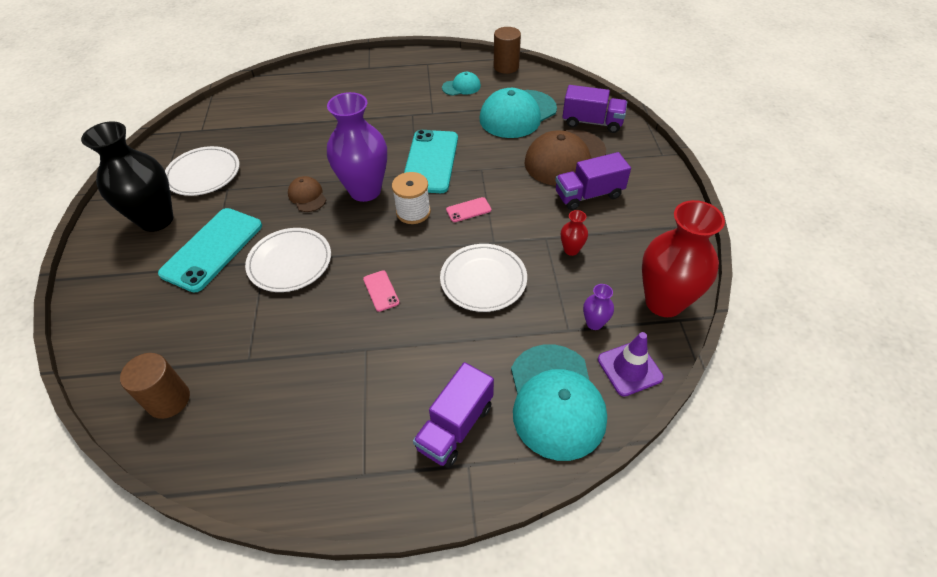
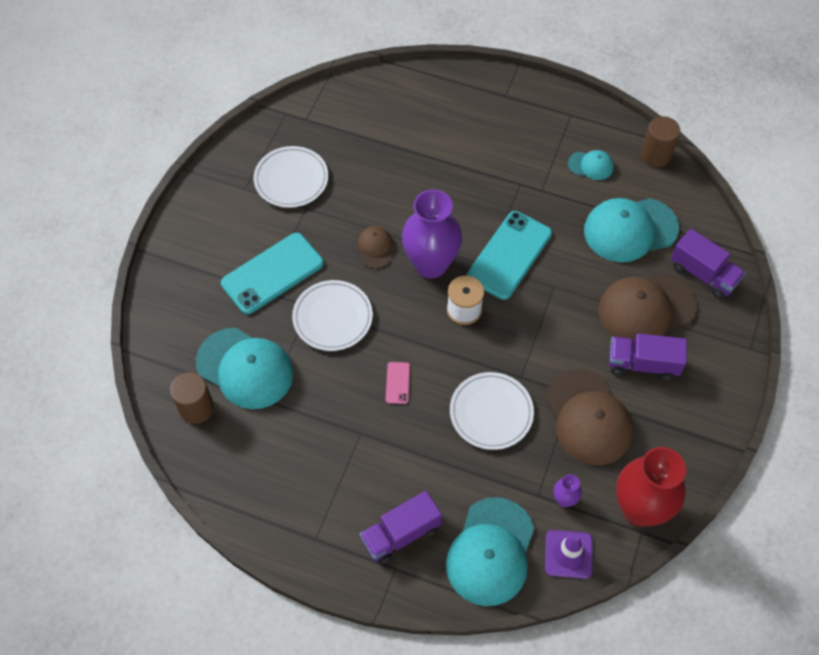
camera: 25 degrees right, 10 degrees up
black vase [81,122,173,232] -> none
pink phone [446,197,491,222] -> none
red vase [561,210,588,256] -> brown cap [545,369,633,465]
none -> turquoise cap [196,328,293,409]

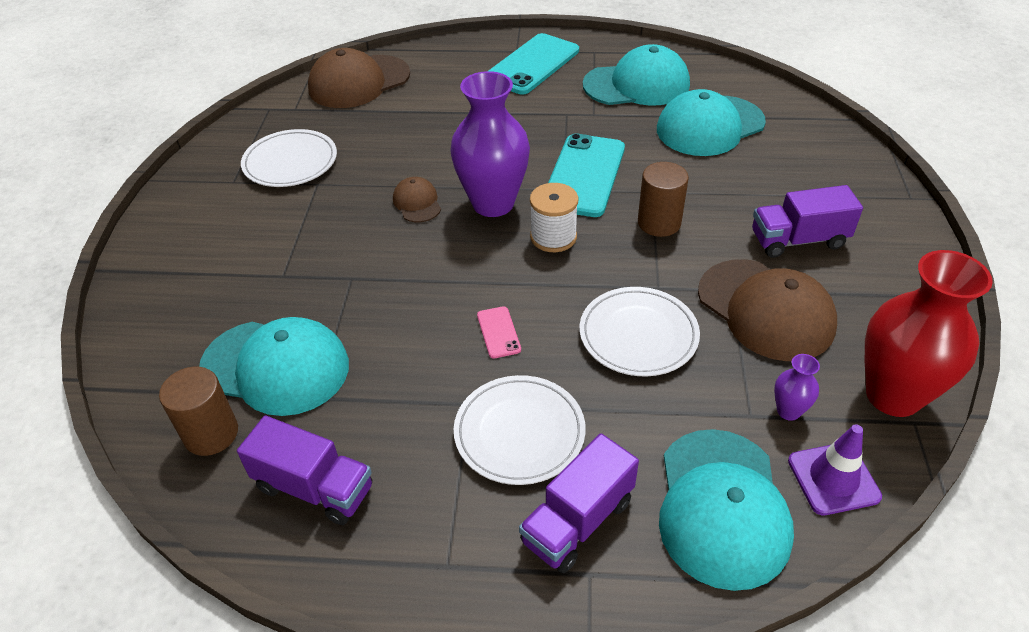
camera: 15 degrees left, 15 degrees down
turquoise phone [221,233,324,314] -> turquoise phone moved to [489,33,579,94]
white plate [292,280,373,351] -> white plate moved to [454,375,586,485]
turquoise cap [568,150,614,180] -> turquoise cap [583,44,690,105], size x2.02
brown cap [599,273,697,343] -> brown cap moved to [308,48,410,108]
brown cylinder [641,116,680,167] -> brown cylinder moved to [638,162,689,237]
purple truck [671,229,746,299] -> purple truck moved to [237,416,372,525]

